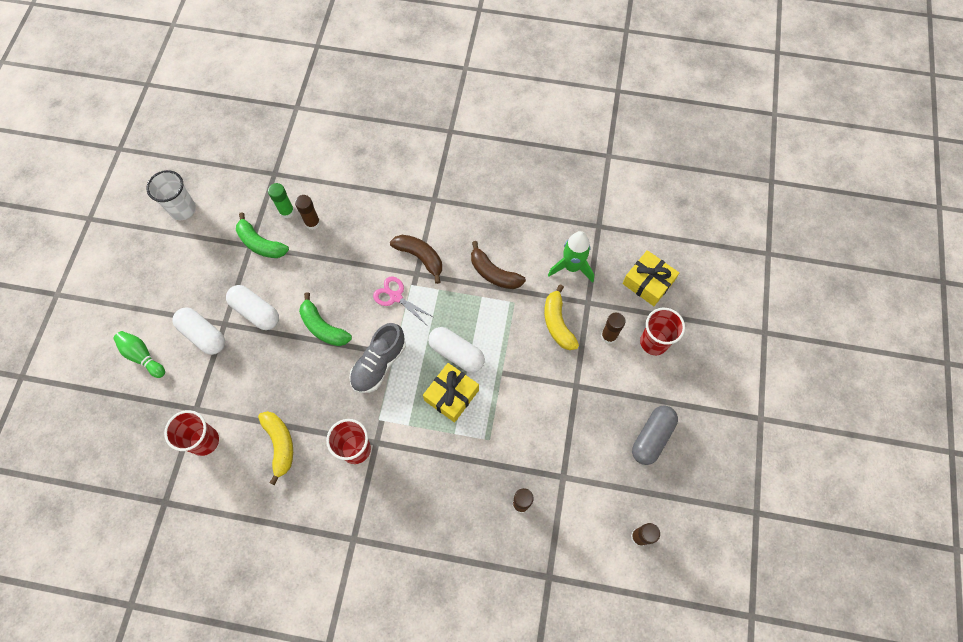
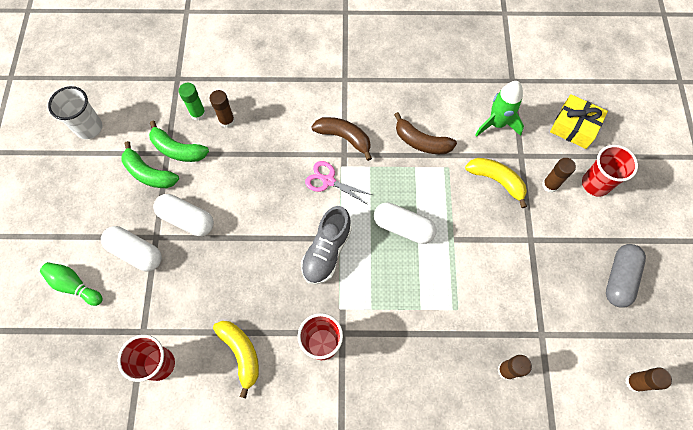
camera: 10 degrees left, 0 degrees up
green banana [299,292,352,346] -> green banana moved to [121,141,179,188]
yellow gift [423,363,479,422] -> none
yellow banana [544,284,579,350] -> yellow banana turned 150 degrees clockwise [465,158,527,208]

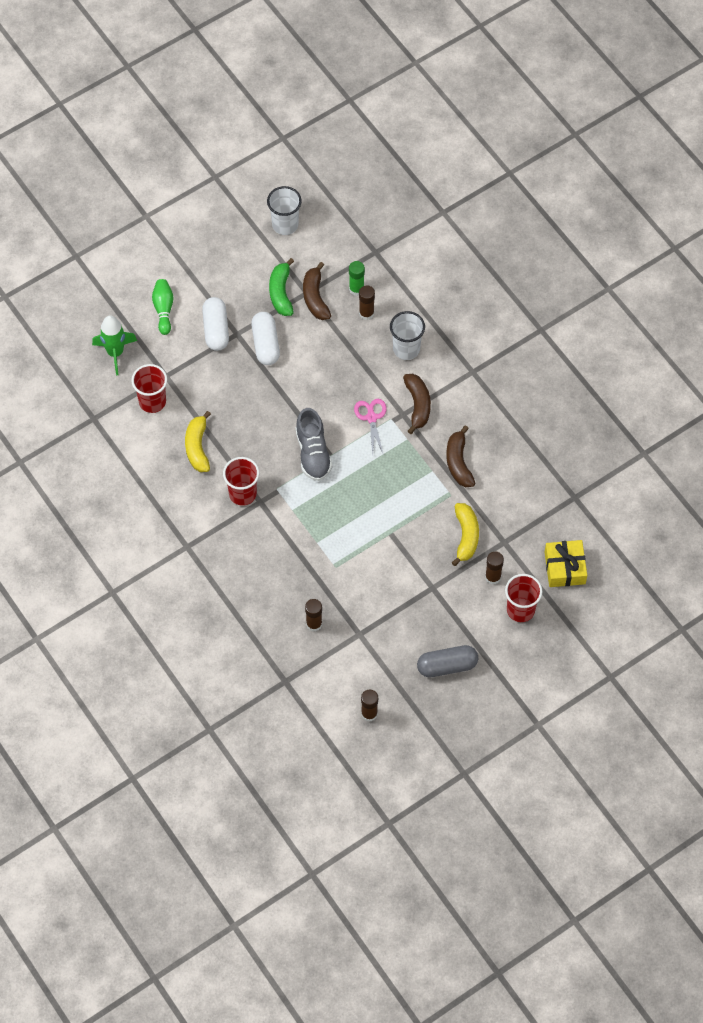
camera: 55 degrees right, 5 degrees down
green banana [149,121,209,162] -> brown banana [303,262,331,320]
yellow banana [213,321,259,398] -> yellow banana turned 150 degrees clockwise [185,411,211,472]
grey shoe [301,206,352,285] -> grey shoe turned 90 degrees counterclockwise [296,408,332,481]
white capsule [374,203,437,244] -> none
green rocket [475,81,524,137] -> green rocket moved to [92,316,137,375]
none -> white cup [390,311,425,360]

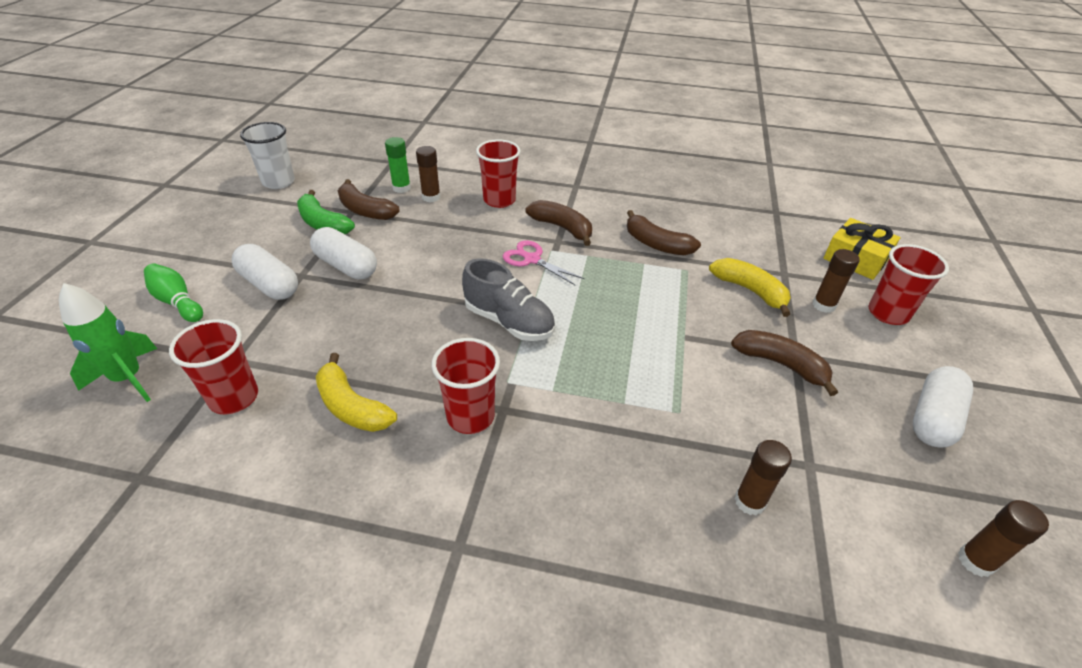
camera: 45 degrees left, 20 degrees down
white cup [390,311,425,360] -> red cup [476,139,521,208]
grey capsule [417,645,478,677] -> white capsule [913,366,973,448]
none -> brown banana [731,330,838,396]

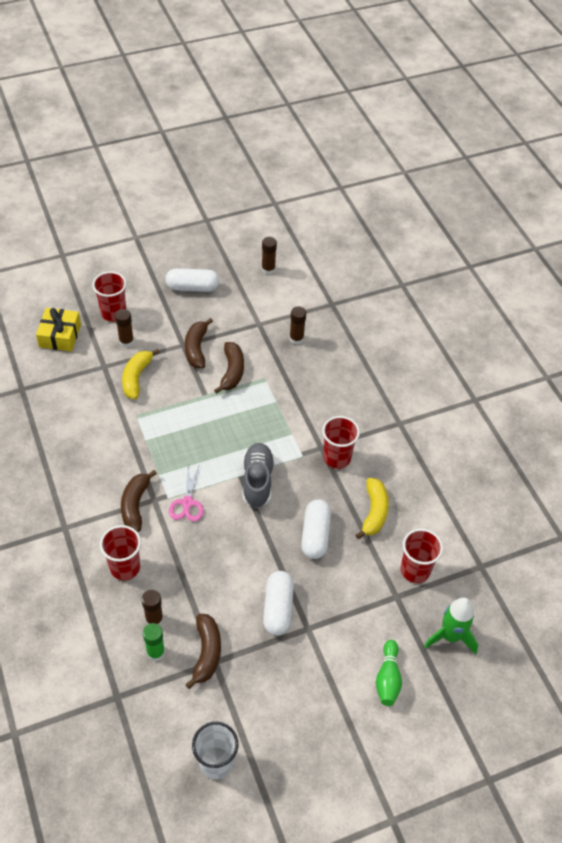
camera: 125 degrees left, 10 degrees up
white capsule [232,244,298,300] -> white capsule moved to [301,500,331,559]
green banana [297,190,355,234] -> none
brown banana [627,210,701,255] -> brown banana moved to [214,342,244,394]

